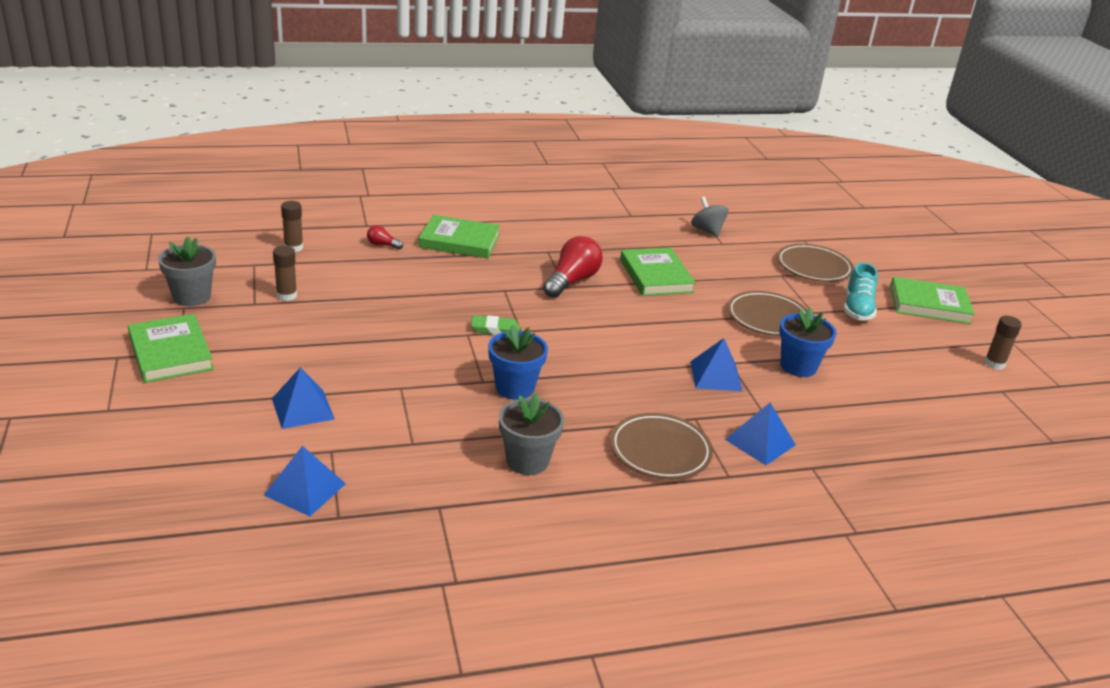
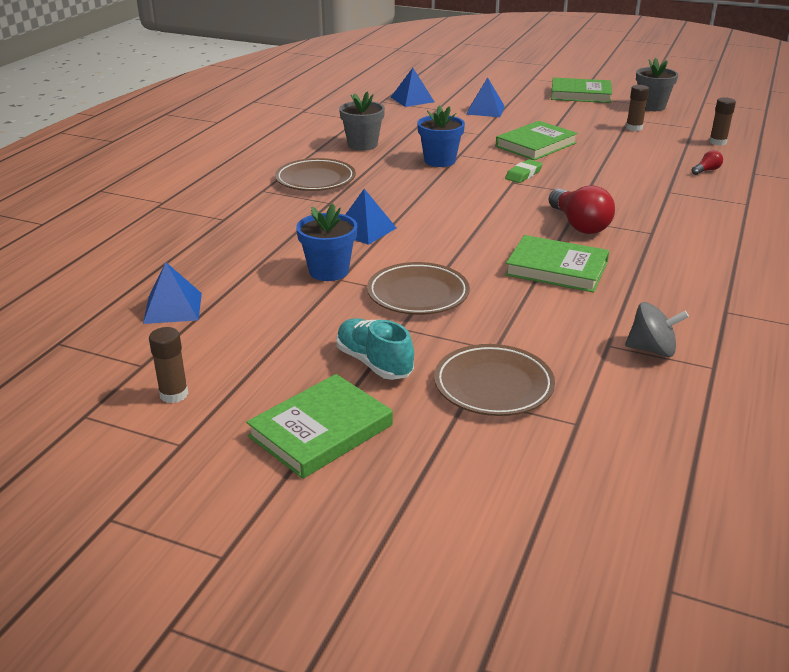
camera: 130 degrees right, 0 degrees up
green book [419,215,500,258] -> green book moved to [496,121,578,160]
blue pyramid [725,403,796,465] -> blue pyramid moved to [143,262,202,324]

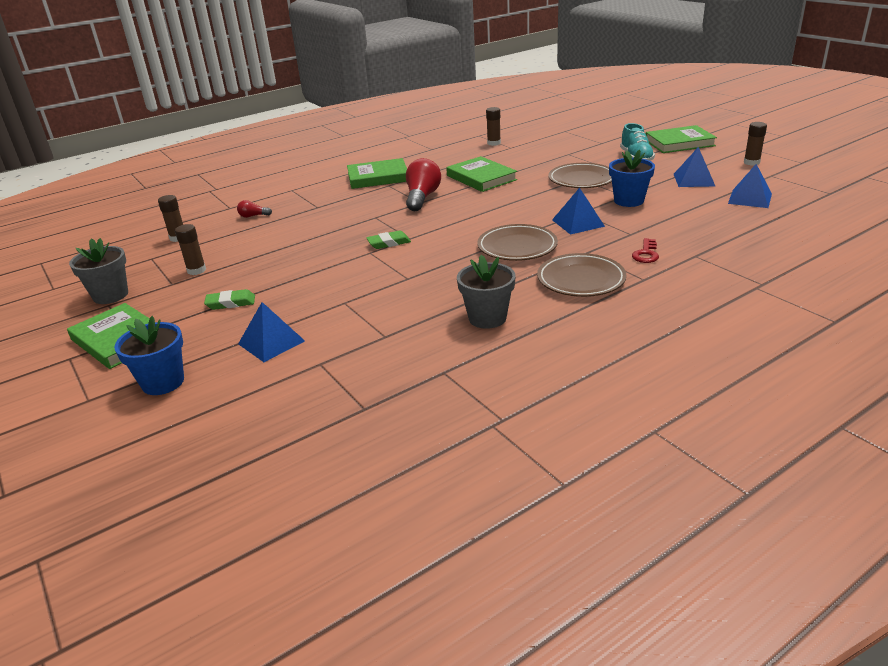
camera: 145 degrees left, 0 degrees up
blue pyramid [391,68,434,107] -> blue pyramid moved to [674,147,715,187]
blue flower pot [417,105,465,167] -> blue flower pot moved to [114,316,184,395]
brown plate [434,344,555,416] -> brown plate moved to [478,224,558,261]
green book [496,121,578,160] -> green book moved to [347,158,407,189]
grey spinning top [625,302,689,357] -> brown glue stick [486,107,501,146]
none -> green eraser [204,289,255,310]
none -> red key [632,238,659,263]

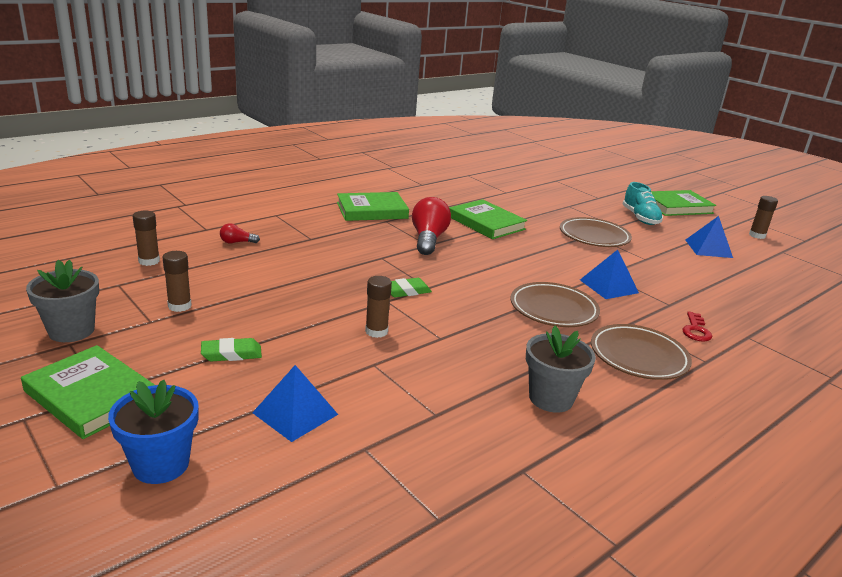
camera: 10 degrees left, 5 degrees down
brown glue stick [486,107,501,146] -> brown glue stick moved to [365,276,392,338]
blue flower pot [609,149,655,207] -> none
blue pyramid [728,164,772,208] -> none

